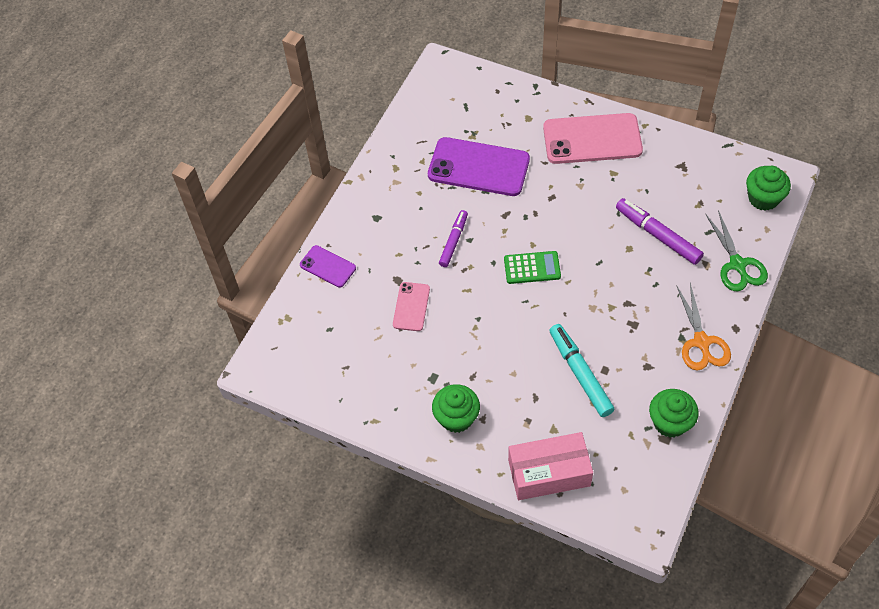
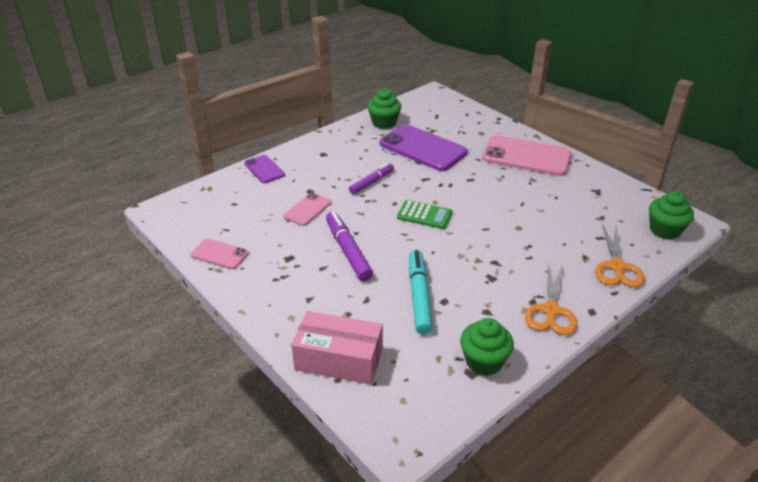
camera: 20 degrees right, 20 degrees down
green cupcake [432,384,480,433] -> green cupcake moved to [367,88,401,129]
purple marker [616,198,704,265] -> purple marker moved to [326,211,373,281]
green scissors [706,210,768,291] -> orange scissors [595,225,645,287]
none -> pink phone [191,239,249,269]

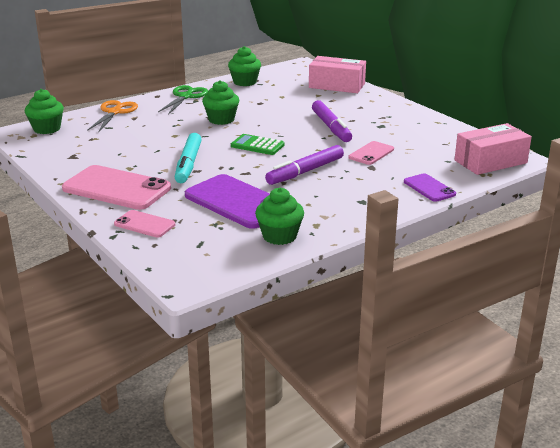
camera: 175 degrees left, 10 degrees down
pink phone [191,239,249,269] -> pink phone moved to [114,210,175,237]
purple marker [349,163,394,194] -> purple marker [265,145,344,185], size x1.52
turquoise marker [409,250,433,335] -> turquoise marker moved to [175,133,202,183]
orange scissors [525,263,577,335] -> green scissors [158,85,208,115]
none -> green cupcake [202,80,239,125]
none -> pink box [455,123,532,175]

